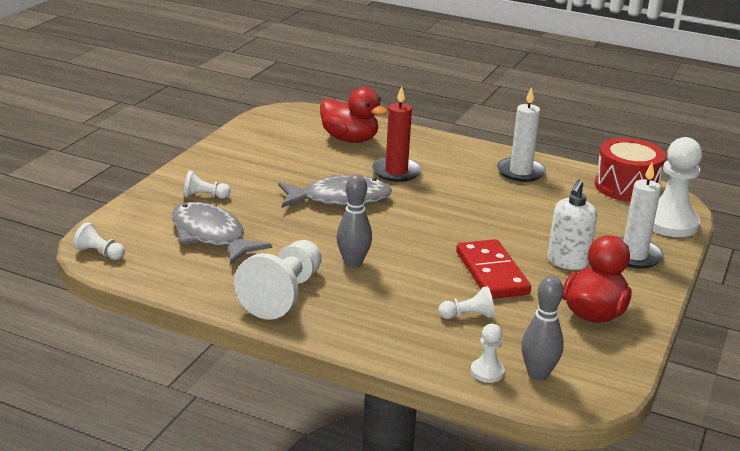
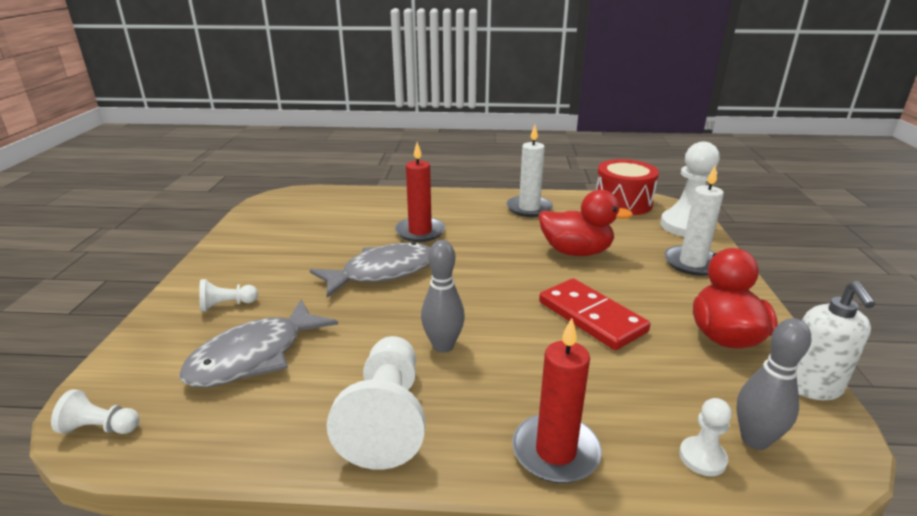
camera: 20 degrees left, 0 degrees up
grey fish [171,202,272,265] -> grey fish turned 75 degrees counterclockwise [179,300,338,387]
red duck [320,87,388,143] -> red duck moved to [538,190,633,256]
white pawn [438,286,494,319] -> none
white soap dispenser [547,179,597,270] -> white soap dispenser moved to [797,281,875,400]
none -> red candle [512,318,602,483]

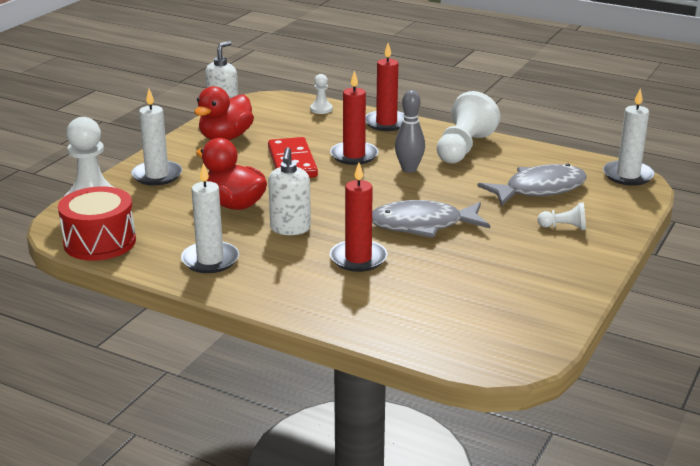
camera: 155 degrees left, 0 degrees up
white pawn [51,389,139,434] -> white candle [603,89,655,186]
grey bowling pin [736,318,812,450] -> none
none -> white soap dispenser [268,147,311,235]
none -> red candle [330,71,379,165]

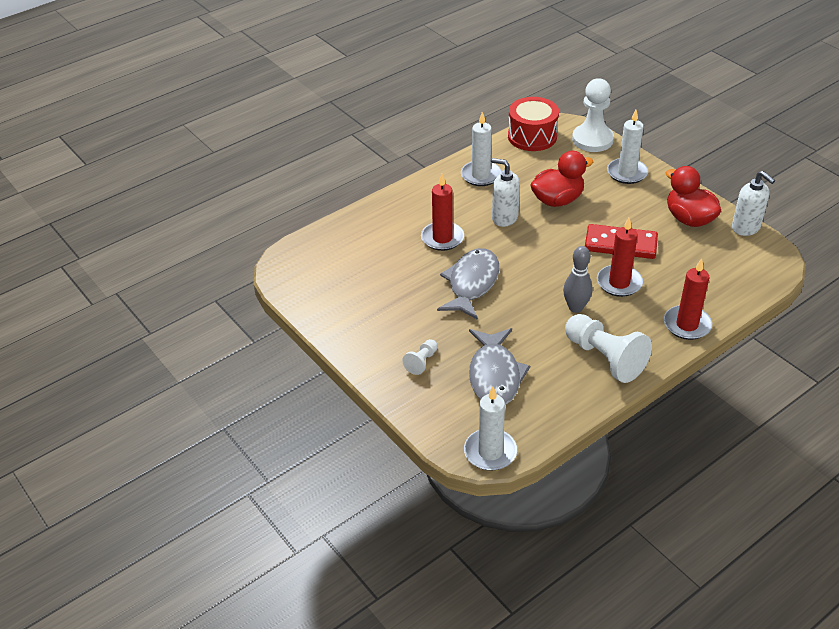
camera: 115 degrees right, 15 degrees up
white pawn [310,74,332,114] -> none

